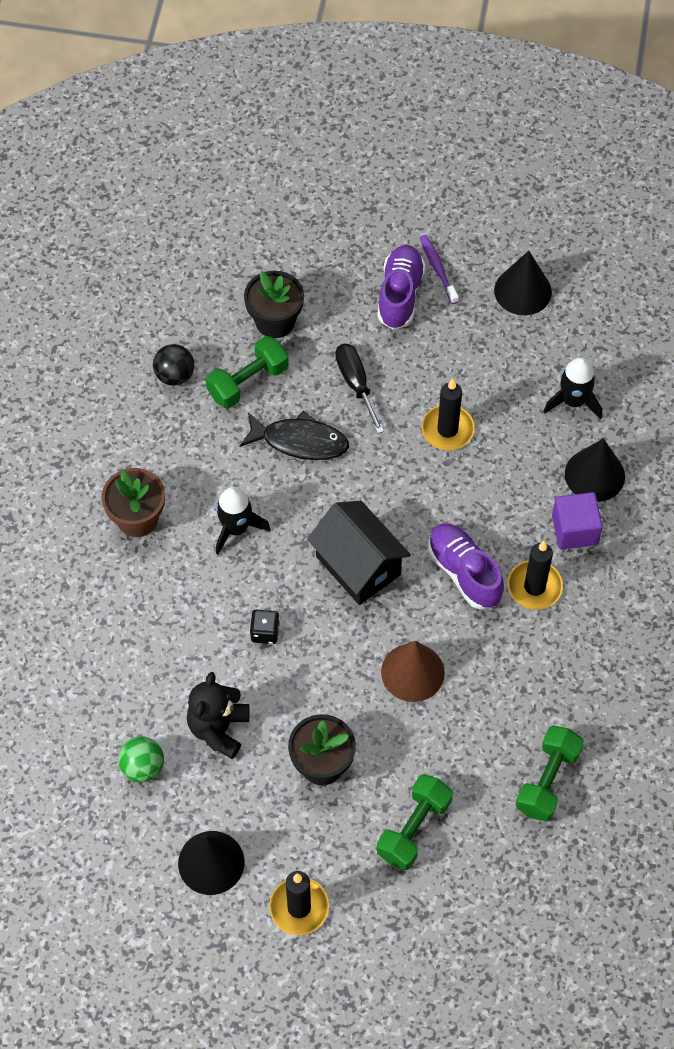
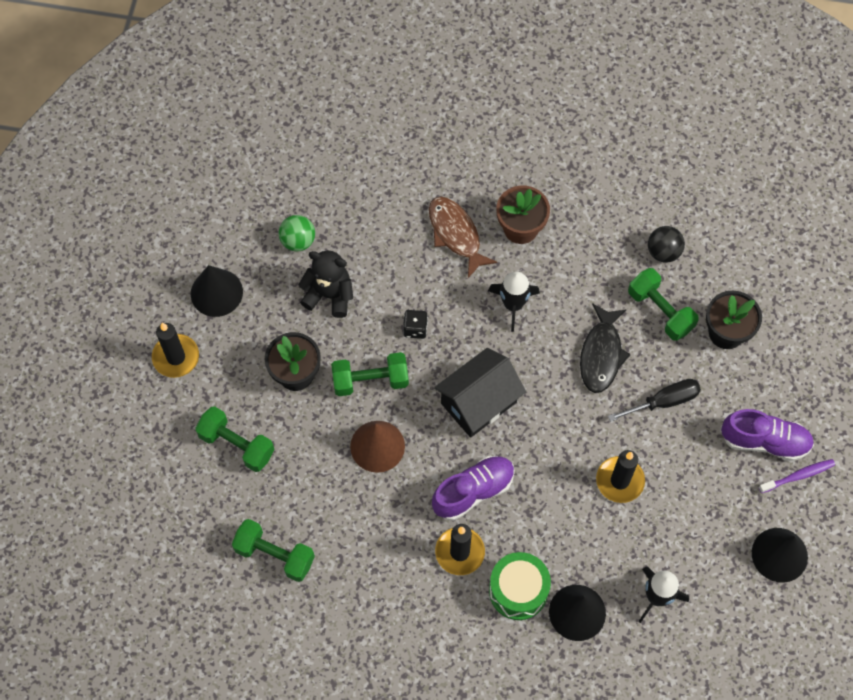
camera: 90 degrees right, 5 degrees up
purple cube [552,492,603,550] -> green drum [489,552,551,620]
none -> green dumbbell [331,352,409,396]
none -> brown fish [429,197,497,278]

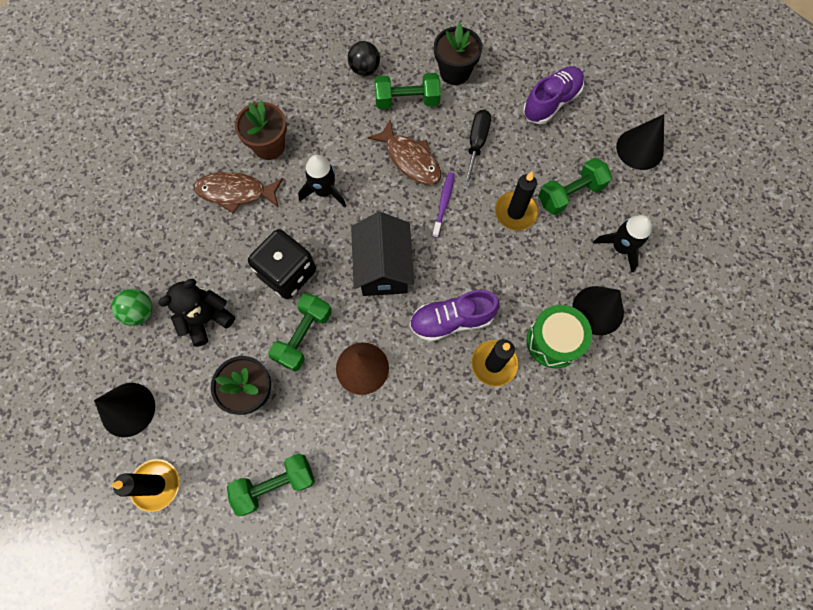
camera: 55 degrees left, 5 degrees up
green dumbbell [232,519,315,582] -> green dumbbell moved to [538,158,612,215]
black dice [403,310,428,339] -> black dice [248,229,316,299], size x2.12
purple shoe [432,456,515,520] -> purple shoe turned 105 degrees counterclockwise [409,290,500,342]
black fish [580,303,631,393] -> brown fish [368,120,441,185]
purple toothbrush [759,459,835,493] -> purple toothbrush moved to [432,172,454,238]

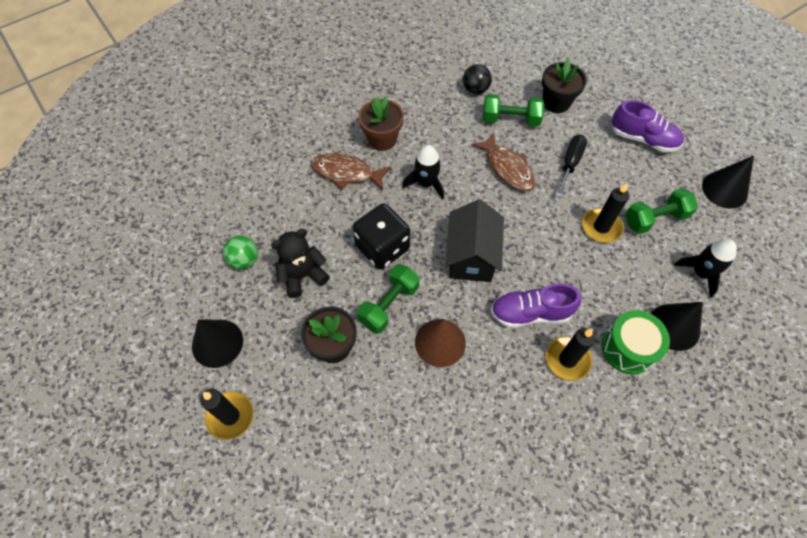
camera: 10 degrees right, 10 degrees down
green dumbbell [227,454,315,516] -> none
purple toothbrush [432,172,454,238] -> none
purple shoe [523,66,584,124] -> purple shoe turned 60 degrees clockwise [611,100,684,152]

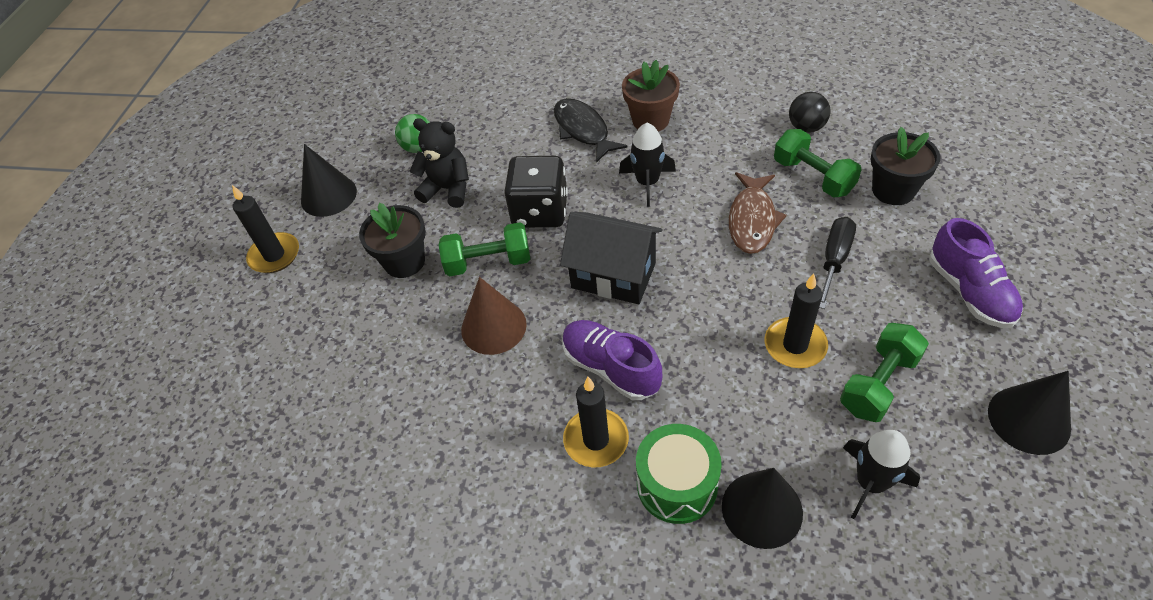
camera: 50 degrees right, 10 degrees down
brown fish [311,153,391,190] -> black fish [554,98,628,163]
black house [445,199,504,282] -> black house turned 60 degrees clockwise [560,212,662,304]
black screwdriver [555,135,587,197] -> black screwdriver turned 45 degrees counterclockwise [819,217,856,309]
green dumbbell [625,188,698,234] -> green dumbbell turned 75 degrees counterclockwise [840,323,929,422]

